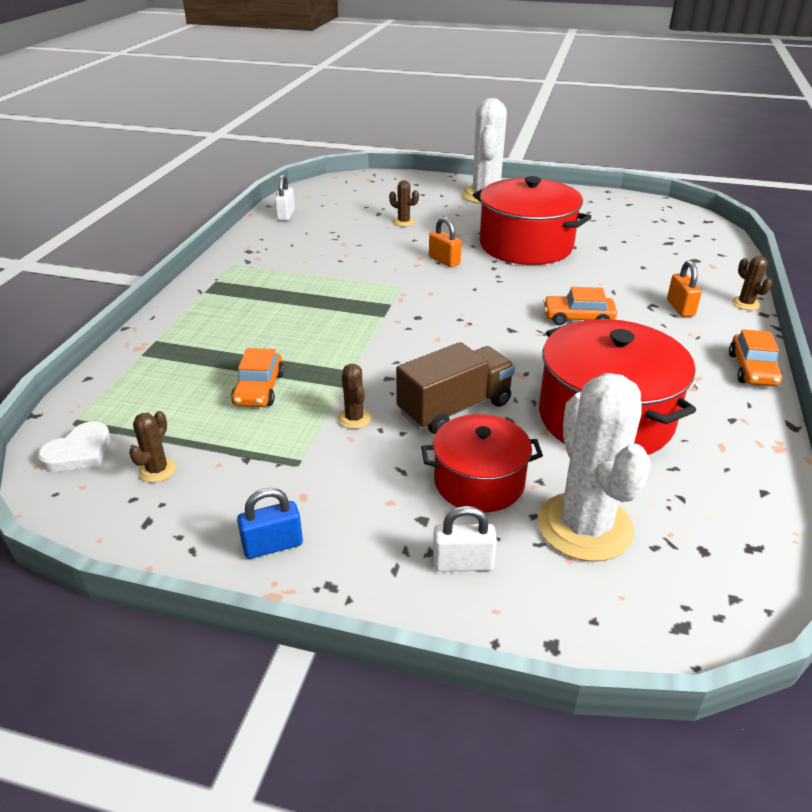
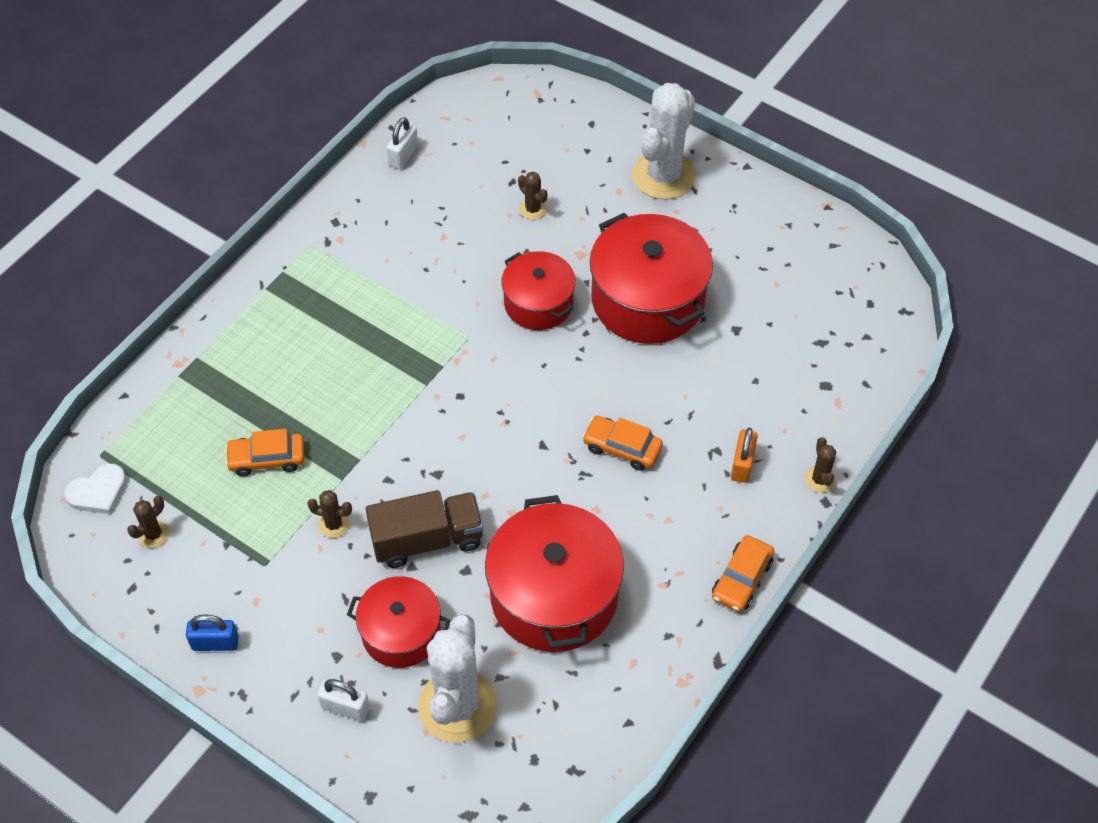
camera: 20 degrees right, 20 degrees up
orange car [231,348,284,407] -> orange car turned 60 degrees clockwise [225,429,305,476]
brown cactus [338,364,371,429] -> brown cactus turned 75 degrees counterclockwise [307,490,352,538]
orange padlock [429,217,462,267] -> red pot [501,251,576,330]

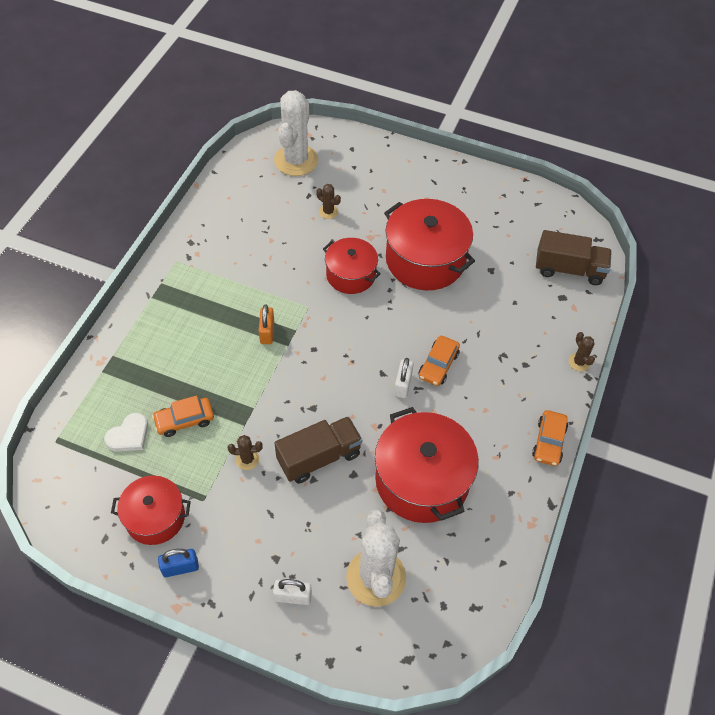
camera: 15 degrees left, 0 degrees up
white heart [64,464,127,514] -> white heart moved to [104,413,148,451]
brown cactus [127,496,169,548] -> none
red pot [347,576,451,668] -> red pot moved to [111,476,191,545]
white padlock [386,117,418,169] -> white padlock moved to [394,358,414,398]
orange car [582,416,663,471] -> orange car turned 75 degrees counterclockwise [419,336,460,386]
white cactus [632,83,696,199] -> white cactus moved to [274,90,318,176]
orange padlock [731,428,758,483] -> orange padlock moved to [259,304,274,344]
none -> brown truck [536,230,612,285]

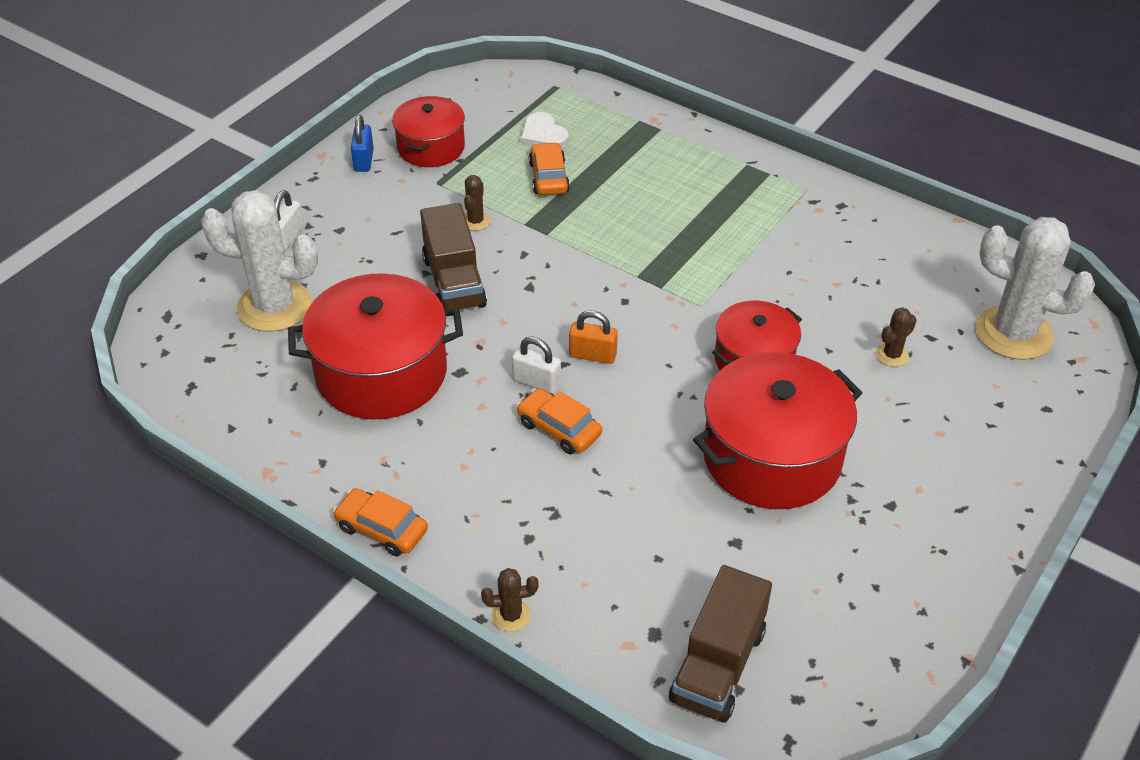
camera: 105 degrees right, 10 degrees down
orange padlock [259,304,274,344] -> orange padlock moved to [569,310,618,364]

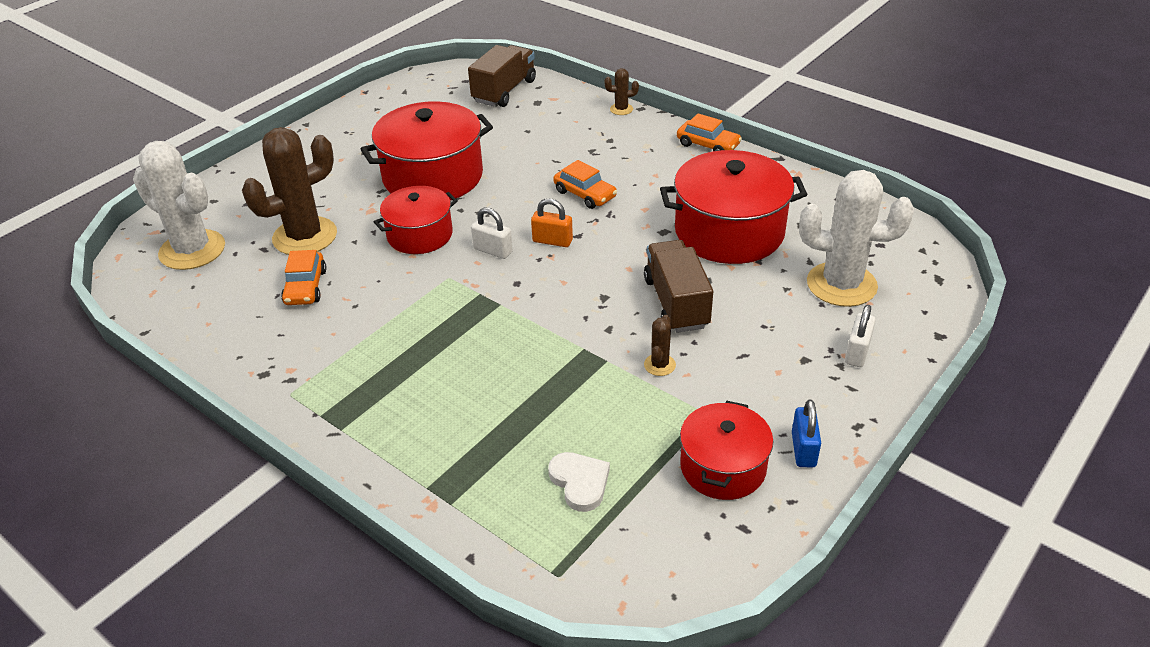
camera: 175 degrees left, 5 degrees down
white padlock [512,337,561,394] -> white padlock moved to [471,207,513,259]
orange car [529,142,570,195] -> orange car moved to [281,250,327,305]
brown cactus [876,307,917,367] -> brown cactus [242,127,337,255], size x2.36

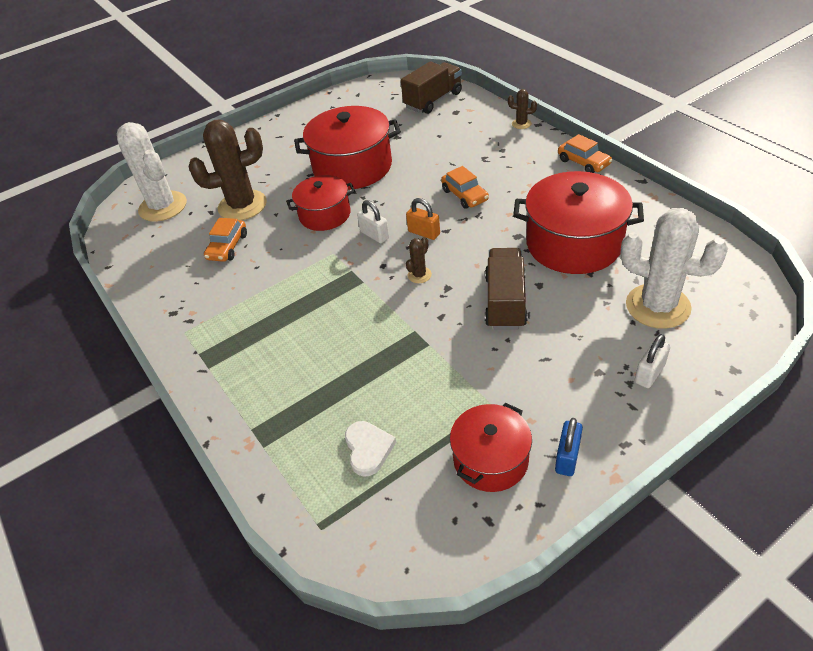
camera: 20 degrees right, 5 degrees up
brown cactus [644,315,676,376] -> brown cactus moved to [406,237,432,283]

